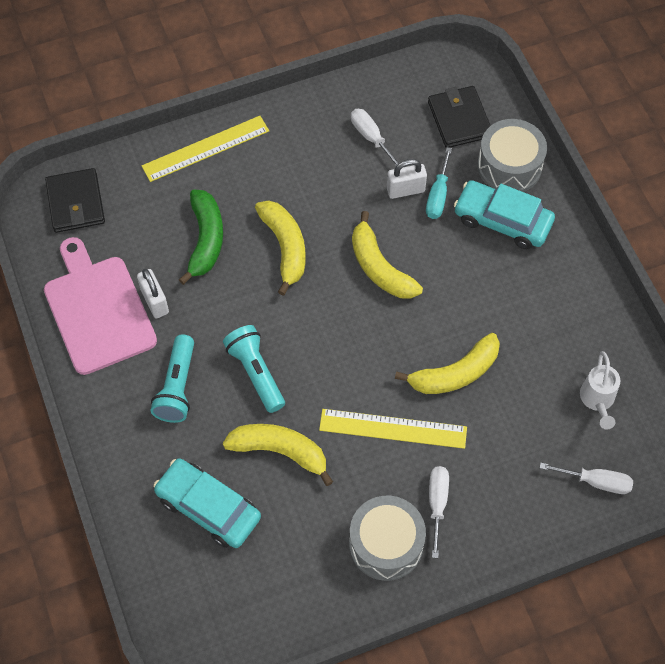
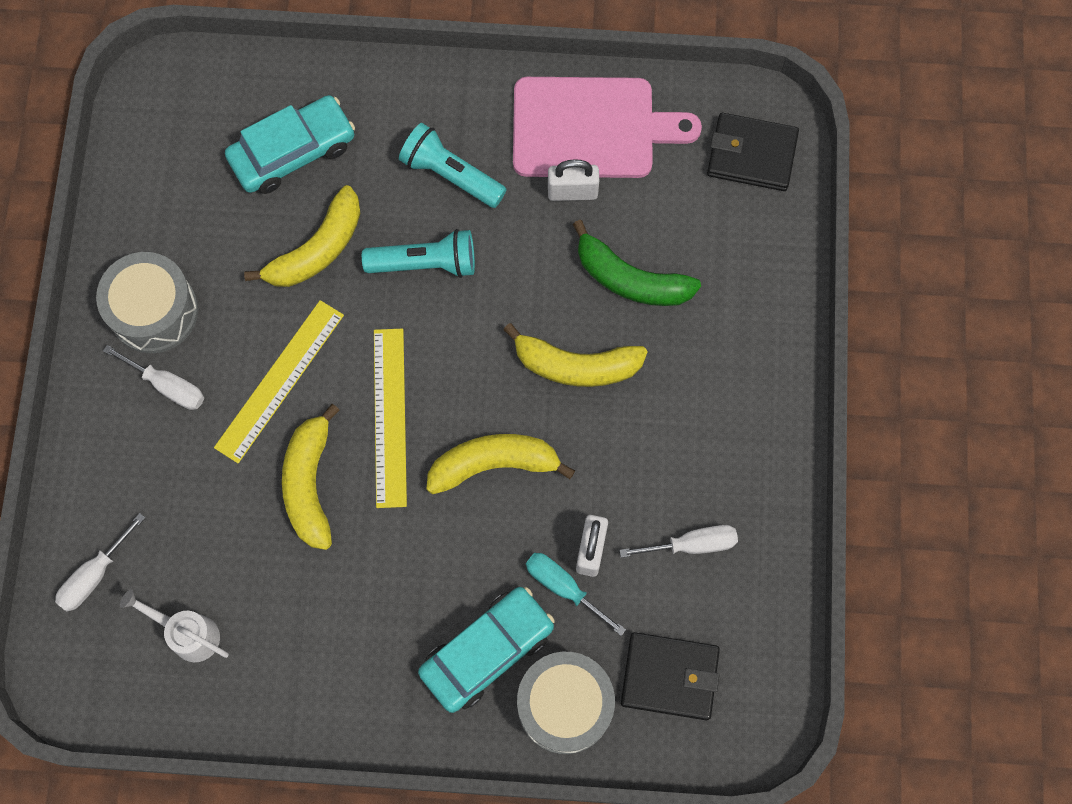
camera: 115 degrees right, 10 degrees up
yellow ruler [142,116,269,182] -> yellow ruler moved to [374,329,407,508]

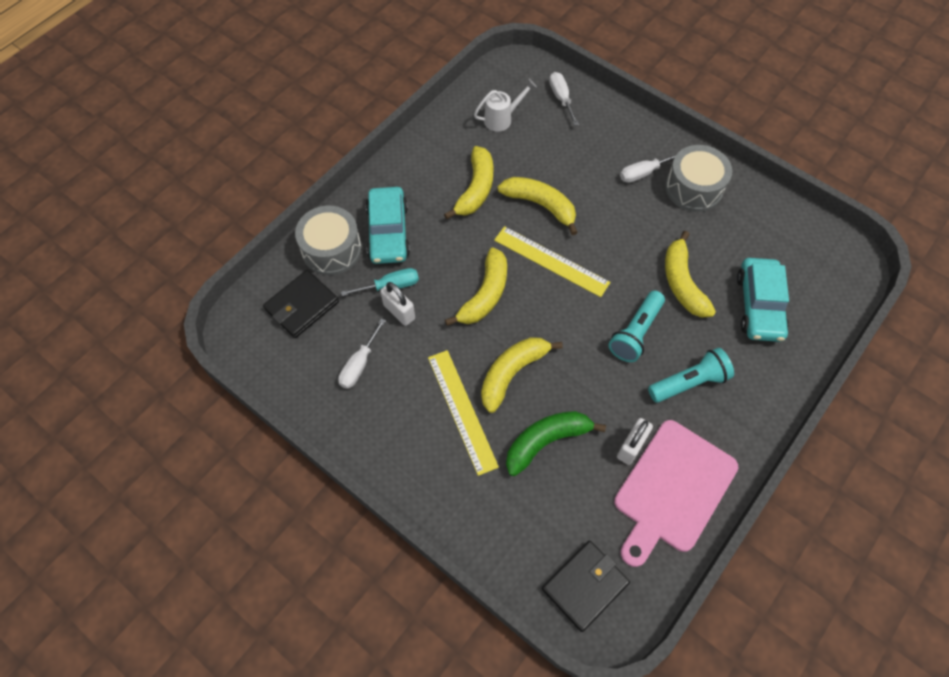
camera: 125 degrees right, 10 degrees down
yellow ruler [214,300,344,463] -> yellow ruler moved to [428,350,499,476]
none -> yellow banana [444,146,494,219]

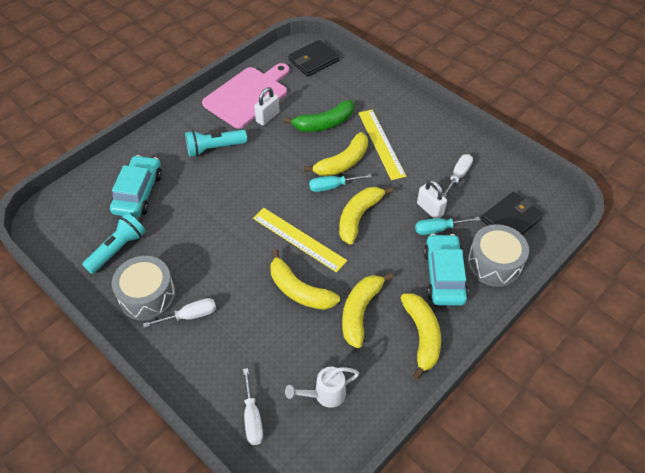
camera: 175 degrees left, 10 degrees down
turquoise flashlight [609,291,665,362] -> turquoise flashlight moved to [82,213,146,274]
yellow banana [665,231,716,318] -> yellow banana moved to [400,293,441,380]
none -> turquoise screwdriver [309,174,372,192]

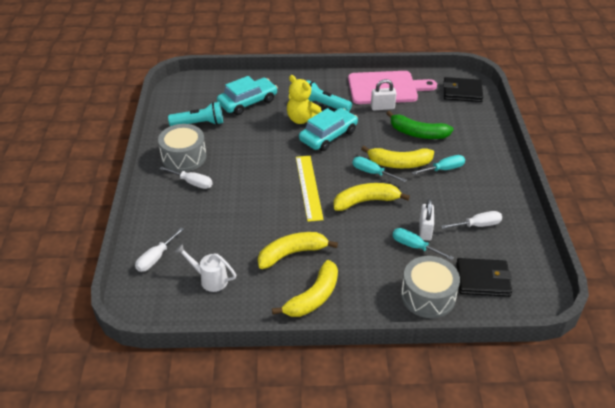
camera: 45 degrees right, 10 degrees down
yellow banana [270,249,340,310] -> none
yellow ruler [359,110,406,180] -> turquoise screwdriver [411,155,465,175]
turquoise car [424,234,469,306] -> turquoise car moved to [299,108,358,151]
none -> yellow teddy bear [287,75,322,124]

